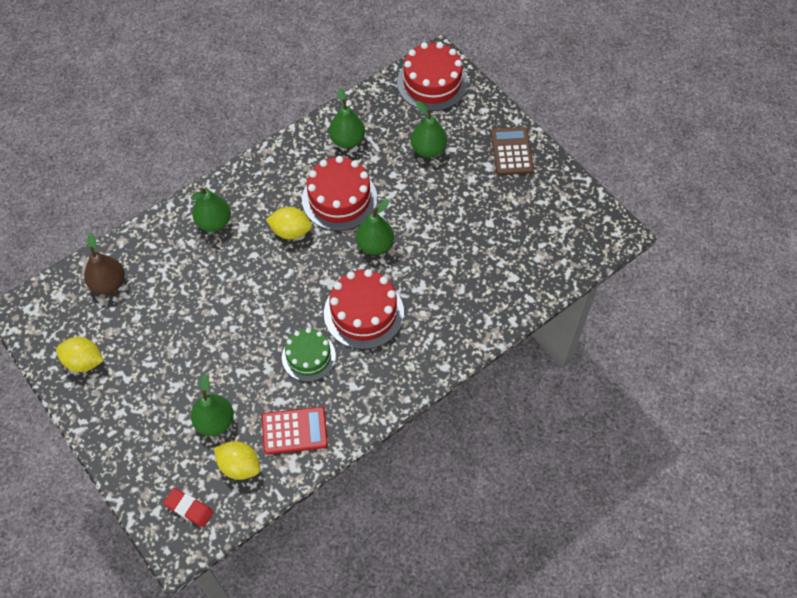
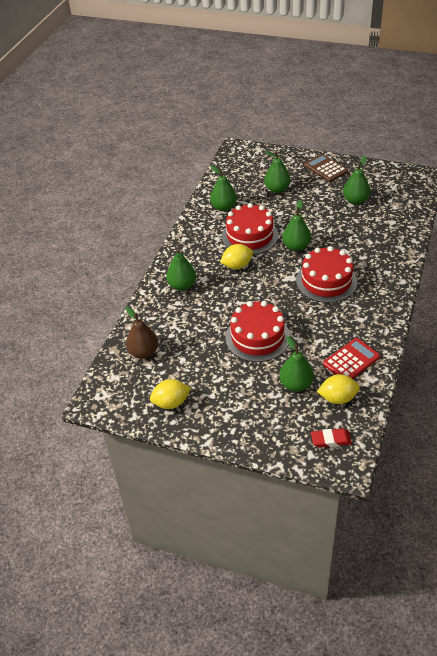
camera: 30 degrees left, 15 degrees down
green cake [282,328,336,382] -> none
red cake [397,42,468,111] -> red cake moved to [225,301,290,362]
none -> green pear [343,156,370,205]

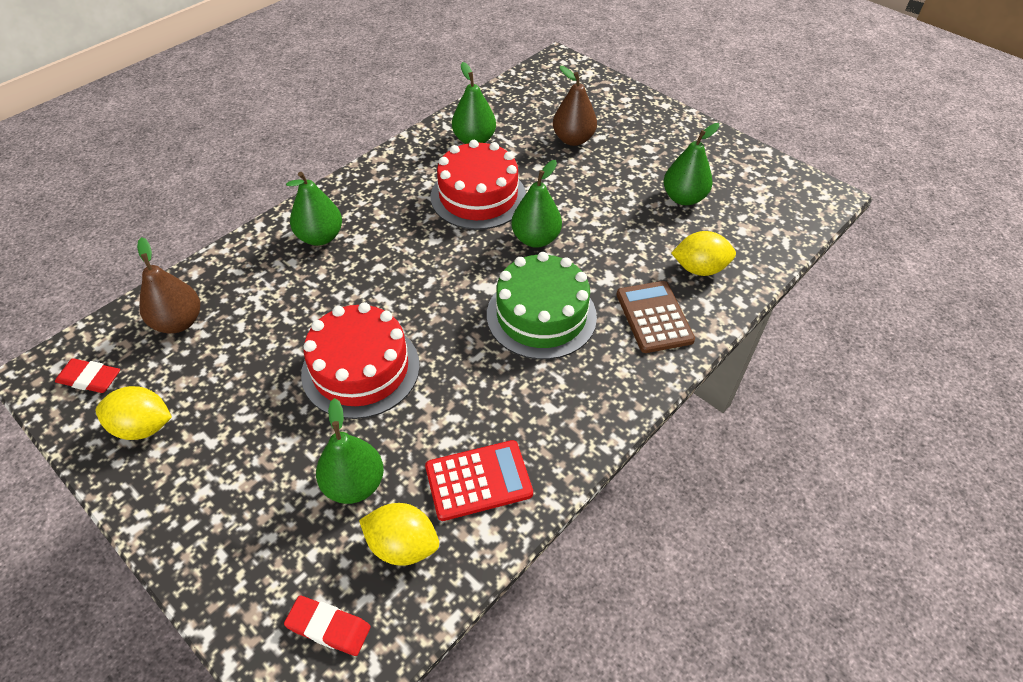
camera: 20 degrees right, 5 degrees up
yellow lemon [220,244,253,269] -> yellow lemon moved to [671,231,736,276]
green pear [264,151,291,193] -> brown pear [553,66,597,146]
red cake [296,246,357,303] -> green cake [487,252,597,360]
brown calculator [304,154,348,182] -> brown calculator moved to [616,281,695,353]
none -> red eraser [55,358,120,393]

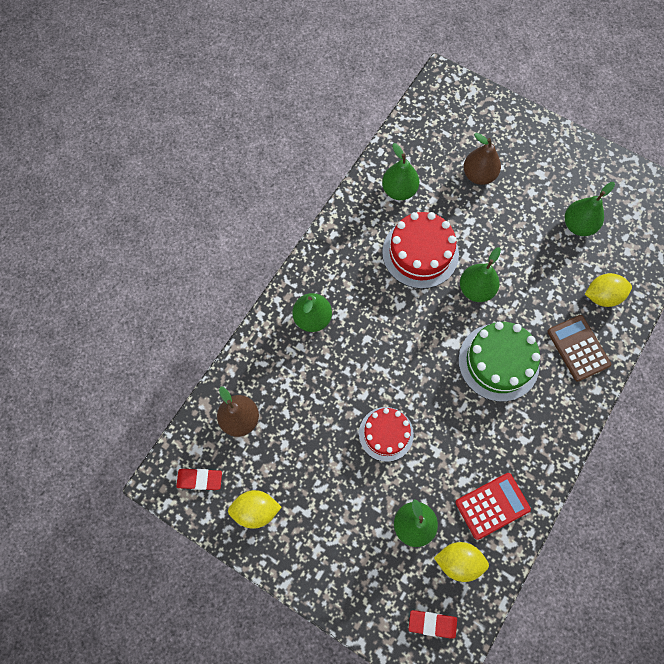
camera: 10 degrees left, 20 degrees up
red cake [301,302,420,419] -> red cake [359,407,414,462], size x0.66

